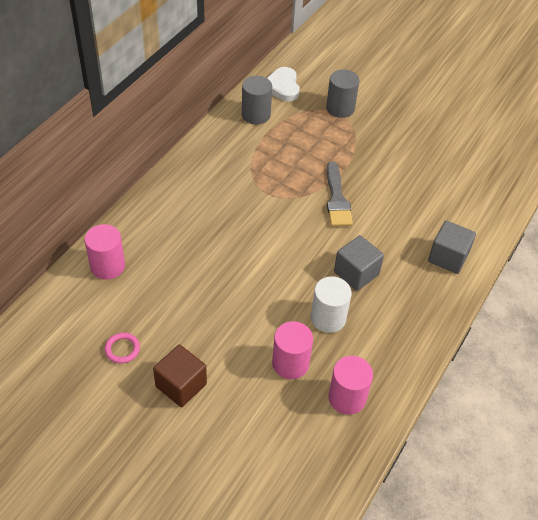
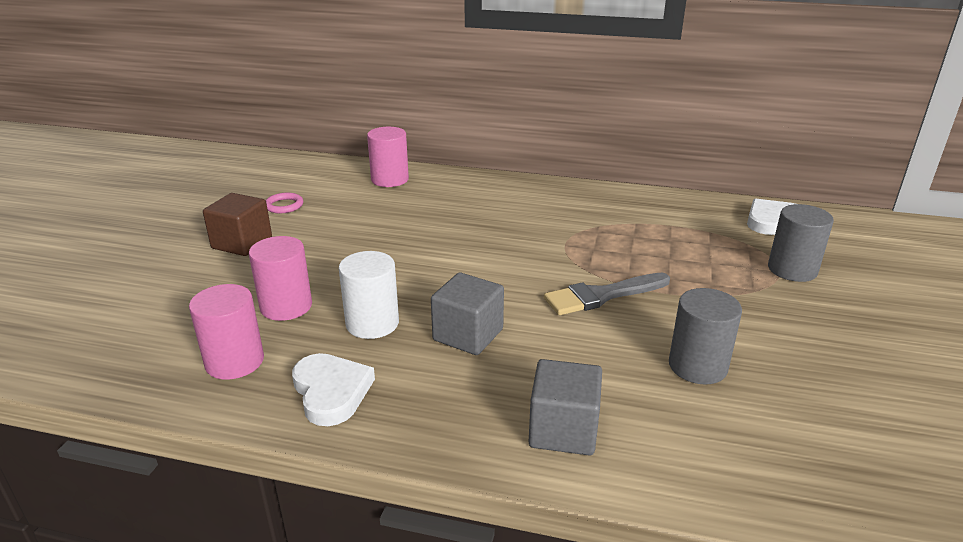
camera: 75 degrees right, 20 degrees down
grey cylinder [242,76,272,124] -> grey cylinder moved to [669,288,742,385]
none -> white heart [292,353,375,426]

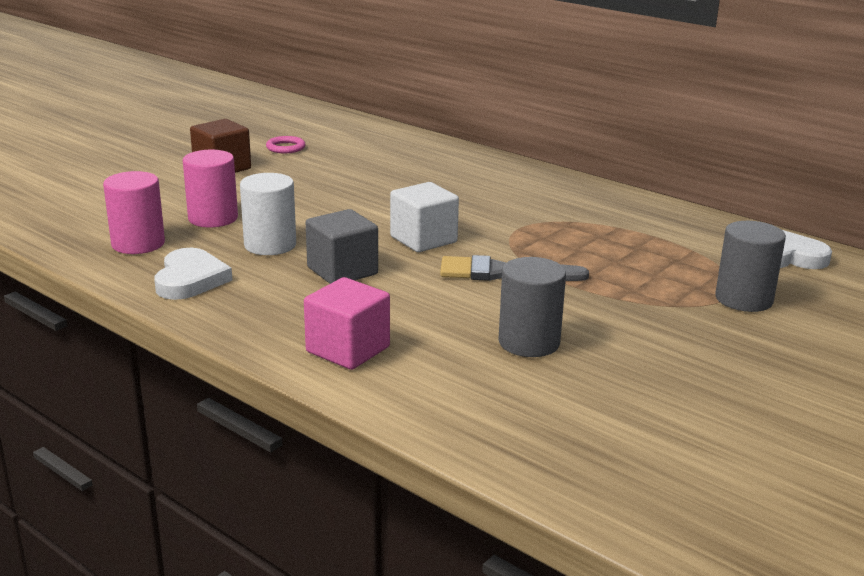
camera: 25 degrees right, 5 degrees down
pink cylinder [367,127,409,187] -> none
grey cube [529,359,602,456] -> pink cube [304,277,390,370]
none -> white cube [390,182,459,252]

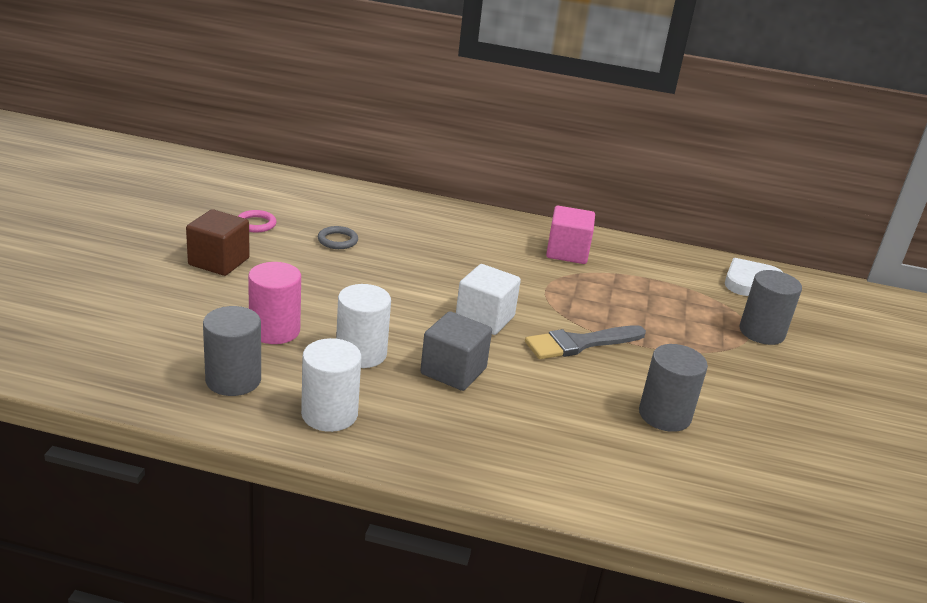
camera: 30 degrees left, 5 degrees up
pink cylinder [103,171,165,254] -> grey cylinder [203,306,261,396]
white heart [154,248,232,300] -> white cylinder [301,338,361,432]
pink cube [304,277,390,370] -> pink cube moved to [546,206,595,264]
none -> grey ring [318,226,358,249]

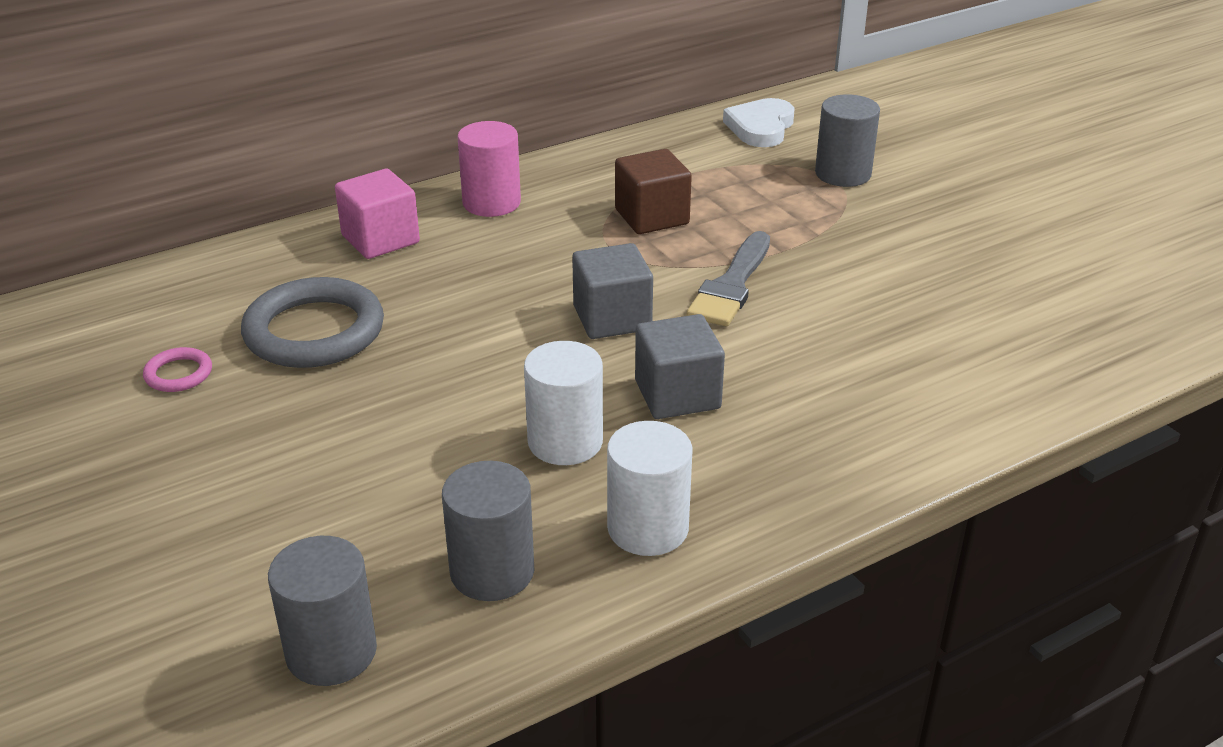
camera: 40 degrees left, 5 degrees up
brown cube [186,209,250,276] -> brown cube moved to [615,149,692,234]
pink cylinder [248,262,301,344] -> pink cylinder moved to [457,121,521,217]
grey ring [318,226,358,249] -> grey ring [241,277,384,368], size x2.19
white cube [456,264,521,335] -> grey cube [572,243,653,339]
pink cube [546,206,595,264] -> pink cube moved to [335,169,420,259]
grey cylinder [639,344,708,432] -> grey cylinder moved to [268,536,377,686]

